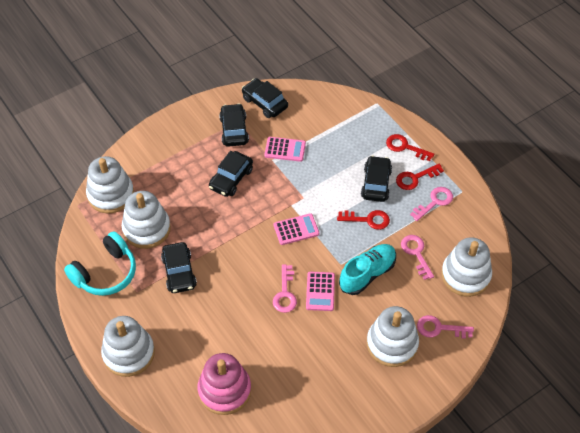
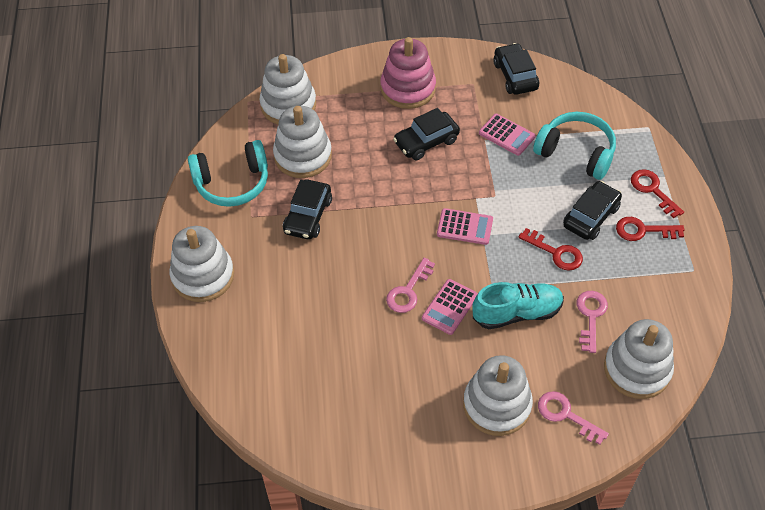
camera: 30 degrees right, 0 degrees up
pink stacking toy [198,353,251,415] -> pink stacking toy moved to [380,37,436,109]
black car [219,103,249,147] -> none
pink key [410,187,453,221] -> none
none -> turquoise headphones [533,112,616,180]

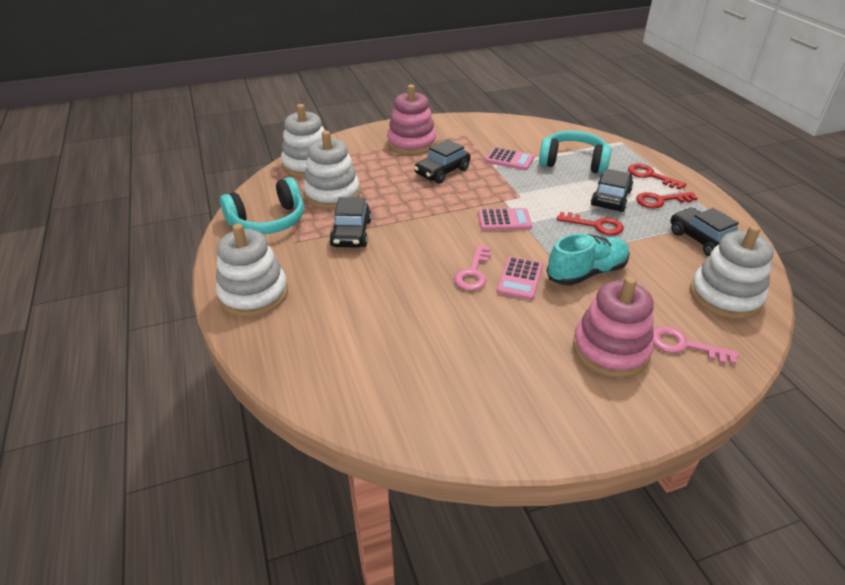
camera: 15 degrees left, 15 degrees down
white stacking toy [463,355,533,436] -> pink stacking toy [573,276,654,378]
black car [493,43,539,95] -> black car moved to [670,208,739,256]
pink key [577,291,608,353] -> none

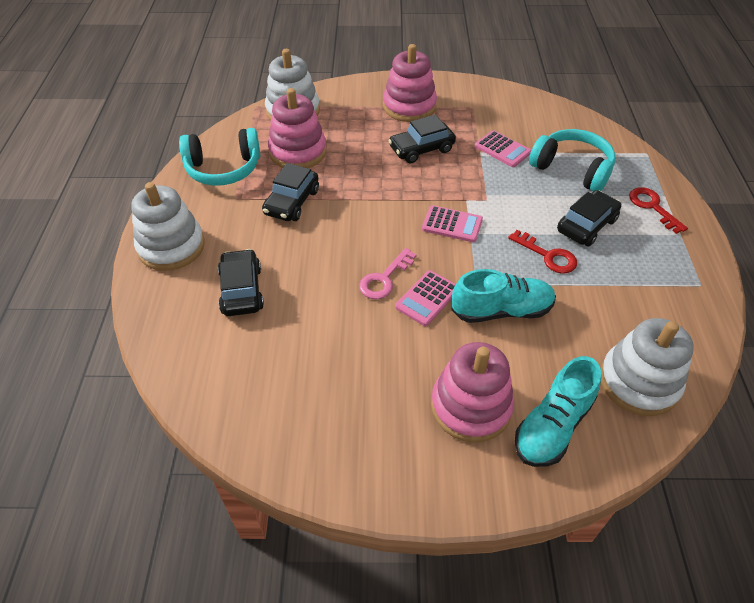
camera: 20 degrees right, 10 degrees up
white stacking toy [303,131,360,209] -> pink stacking toy [268,88,327,168]
red key [636,192,698,208] -> none
pink key [653,326,738,365] -> turquoise shoe [515,356,601,467]
black car [670,208,739,256] -> black car moved to [218,249,264,316]

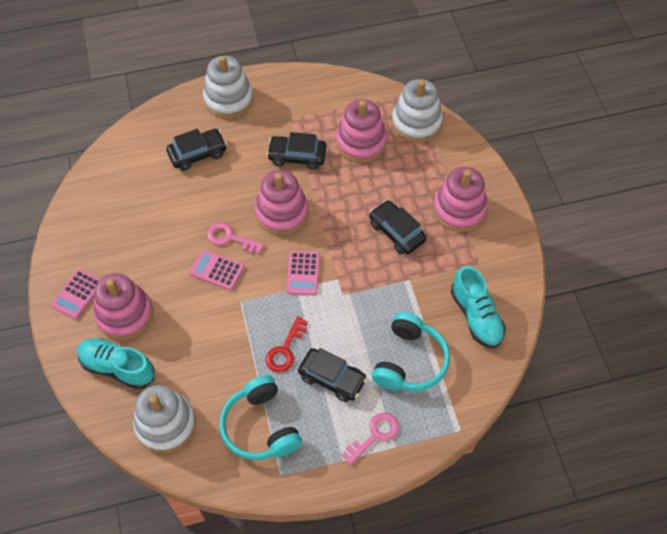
camera: 75 degrees right, 10 degrees up
turquoise headphones [179,128,260,186] -> turquoise headphones moved to [219,375,302,460]
turquoise shoe [451,269,556,323] -> turquoise shoe moved to [451,266,506,348]
pink calculator [475,130,531,167] -> pink calculator moved to [51,269,100,319]
red key [629,187,688,234] -> pink key [342,413,399,465]
none -> pink stacking toy [255,170,309,235]

